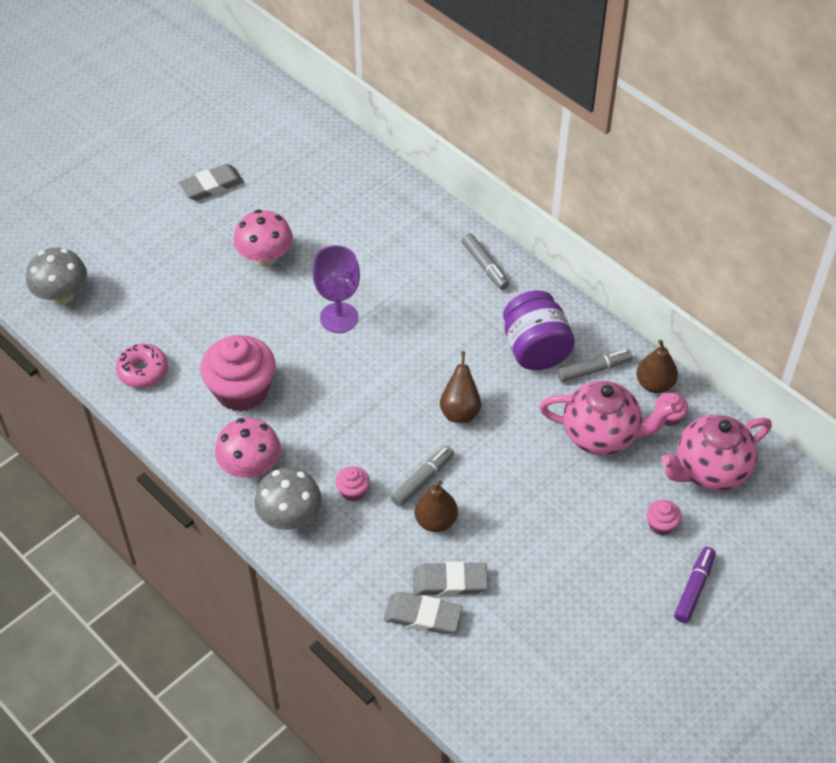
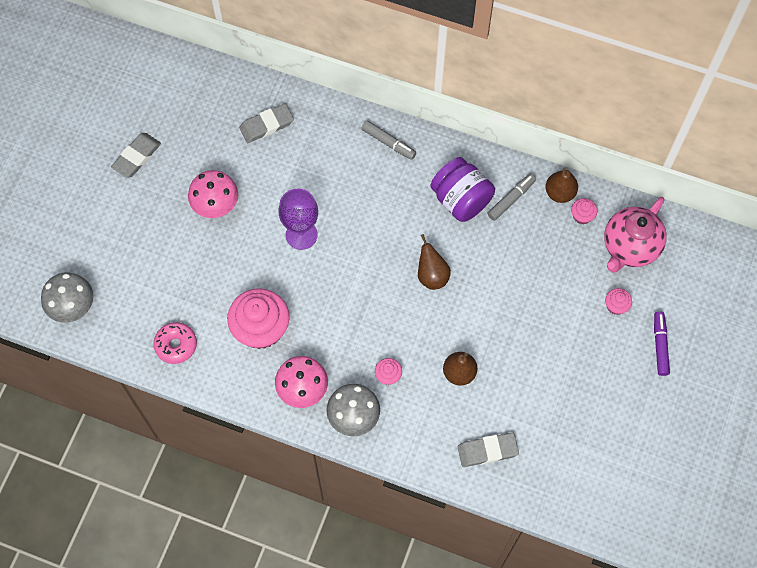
camera: 25 degrees left, 15 degrees up
grey marker [391,445,454,507] -> none
grey eraser [413,561,488,596] -> grey eraser moved to [239,104,294,143]
pink teapot [539,381,676,456] -> none

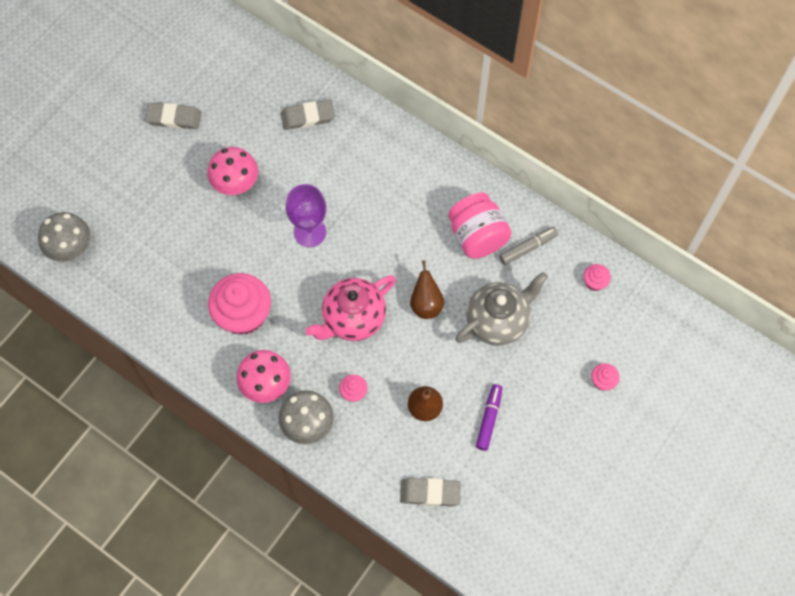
camera: 15 degrees right, 0 degrees up
grey eraser [111,133,161,178] -> grey eraser turned 45 degrees clockwise [145,103,202,129]
pink donut [153,322,197,364] -> none
grey marker [361,120,416,160] -> none
purple jar [430,157,495,222] -> pink jar [448,193,512,259]
brown pear [546,167,578,203] -> none
pink teapot [604,197,667,272] -> pink teapot moved to [305,275,396,341]
purple marker [654,311,670,376] -> purple marker moved to [476,384,503,451]
none -> grey teapot [455,272,548,346]

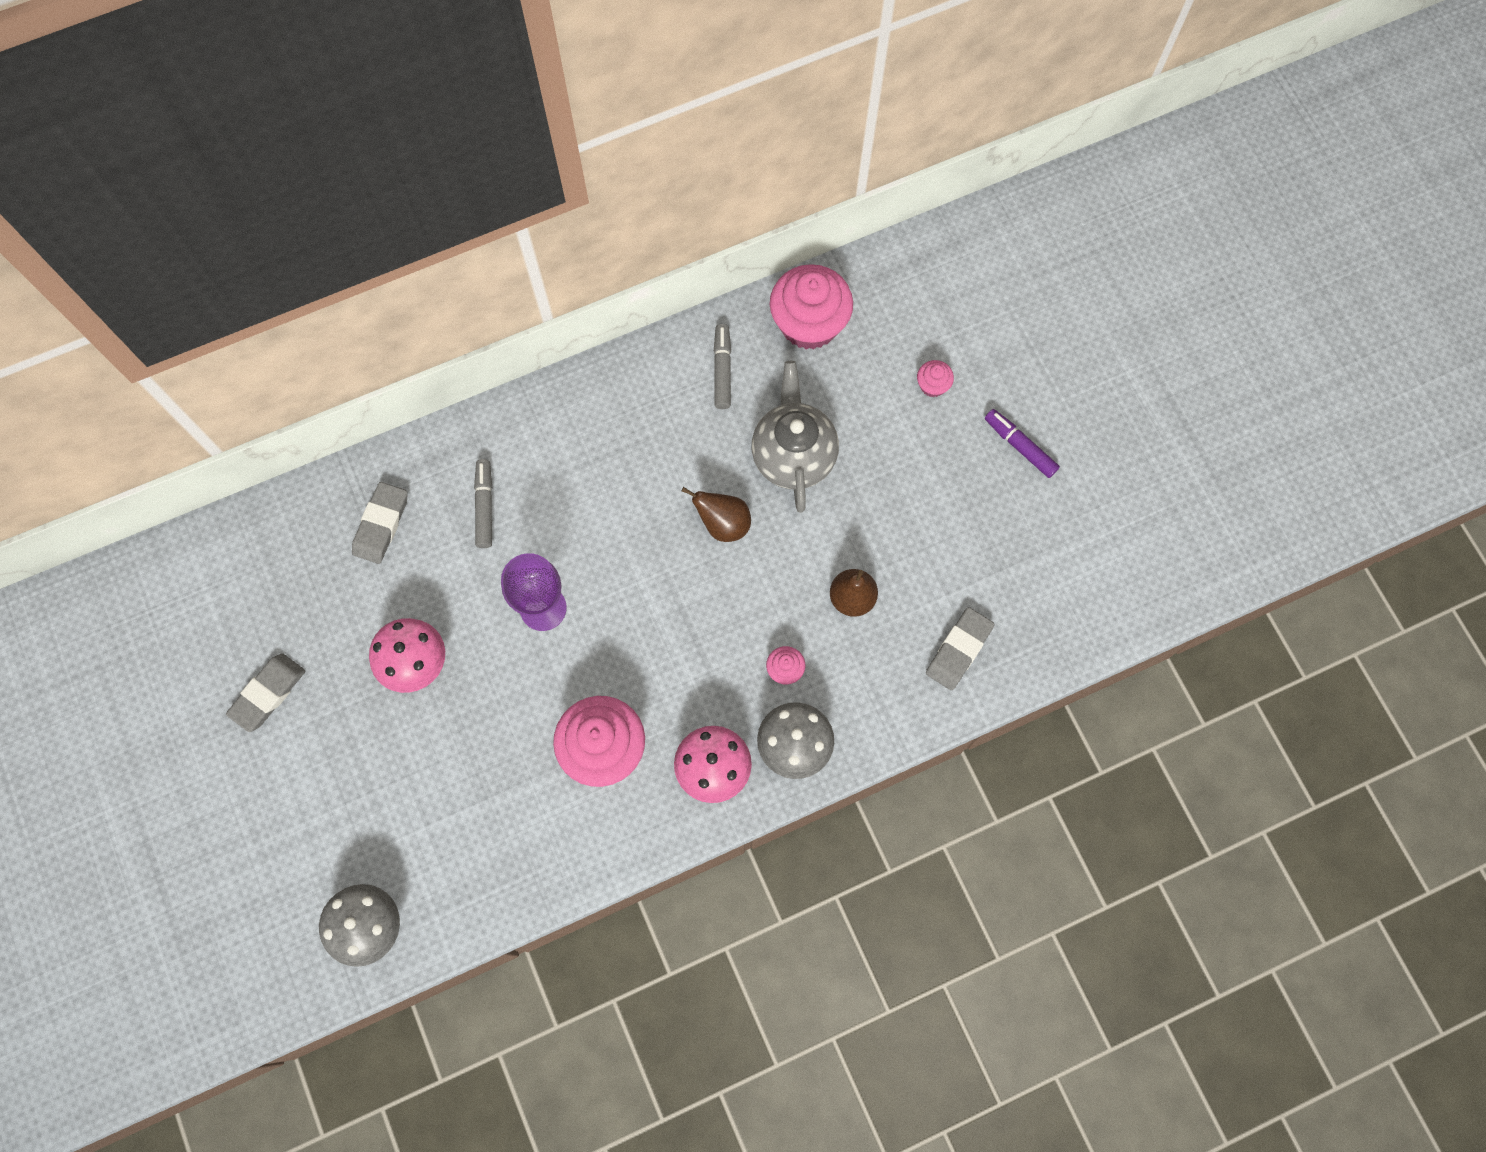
camera: 60 degrees left, 5 degrees up
pink teapot [305,275,396,341] -> none
pink jar [448,193,512,259] -> none
purple marker [476,384,503,451] -> purple marker moved to [985,409,1060,478]
pink cupcake [584,264,611,291] -> pink cupcake [770,264,853,350], size x2.26
none -> grey marker [474,459,492,548]

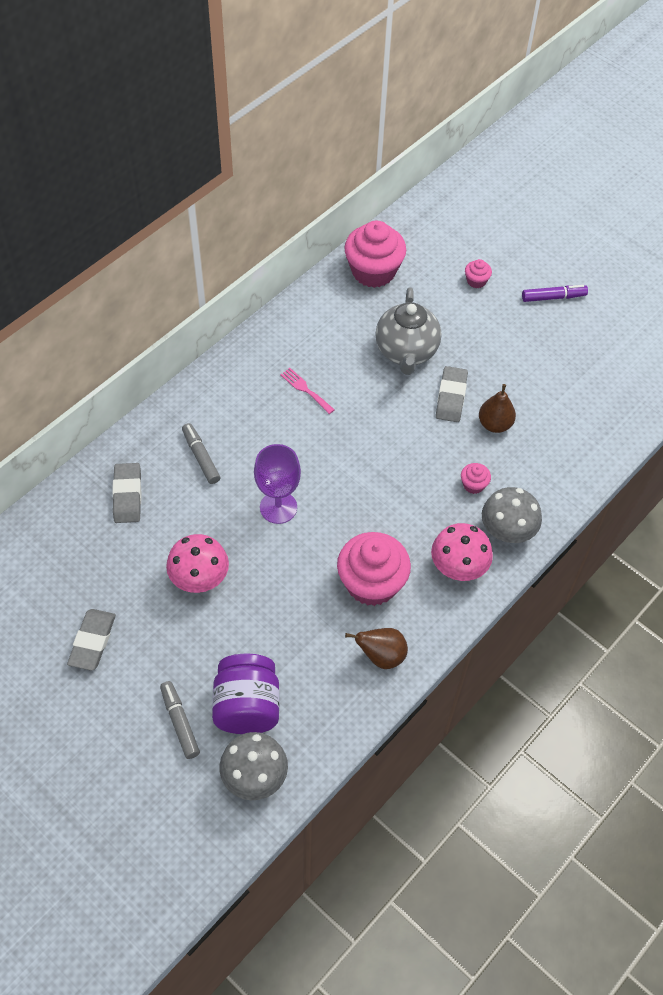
camera: 25 degrees left, 15 degrees down
brown pear [681,487,751,542] -> brown pear moved to [345,628,408,669]
grey marker [714,324,731,409] -> grey marker moved to [160,681,200,759]
grey teapot [751,361,839,513] -> grey teapot turned 150 degrees counterclockwise [375,287,442,375]
grey eraser [926,607,995,690] -> grey eraser moved to [436,366,468,422]
purple marker [985,409,1060,478] -> purple marker turned 150 degrees clockwise [522,285,588,302]
none -> purple jar [212,654,279,734]
none -> pink fork [280,368,335,414]

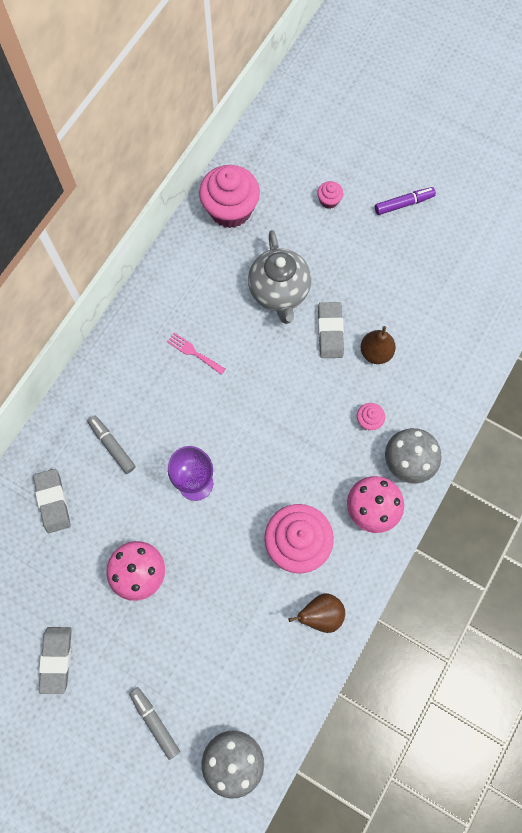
camera: 10 degrees left, 15 degrees up
purple jar [212,654,279,734] -> none

